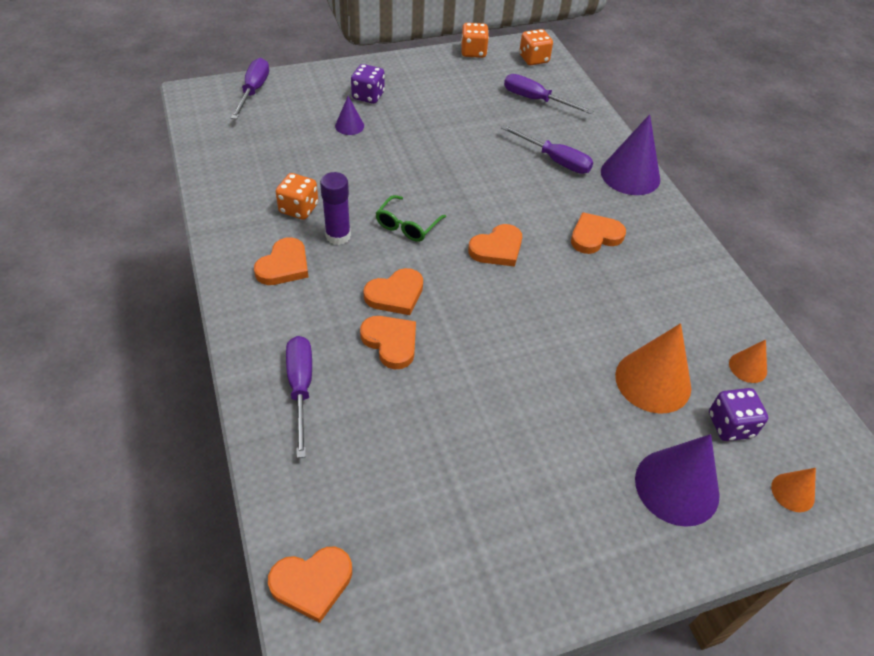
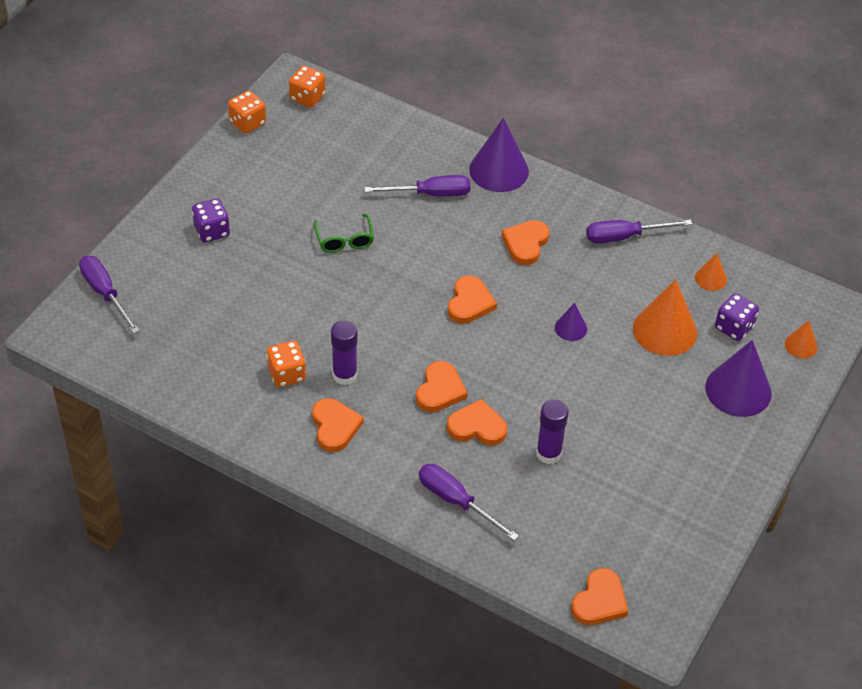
camera: 40 degrees left, 0 degrees up
purple cone [335,96,364,135] -> purple cone moved to [555,303,587,341]
green glasses [375,195,446,242] -> green glasses moved to [314,214,374,253]
purple screwdriver [504,74,593,114] -> purple screwdriver moved to [586,220,692,243]
none -> purple glue stick [536,399,569,464]

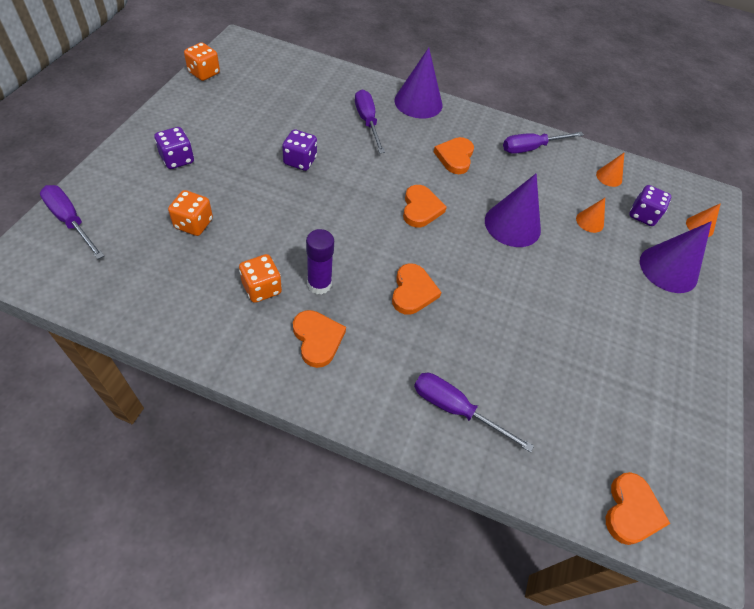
camera: 15 degrees left, 5 degrees up
orange dice [289,66,326,108] -> orange dice moved to [168,190,213,236]
green glasses [314,214,374,253] -> purple dice [282,129,317,171]
purple screwdriver [364,175,471,197] -> purple screwdriver turned 90 degrees counterclockwise [355,89,385,153]
orange heart [447,399,507,446] -> none
purple glue stick [536,399,569,464] -> none
purple cone [555,303,587,341] -> purple cone [485,173,541,247], size x1.97
orange cone [633,280,697,356] -> orange cone [576,198,605,233], size x0.51

